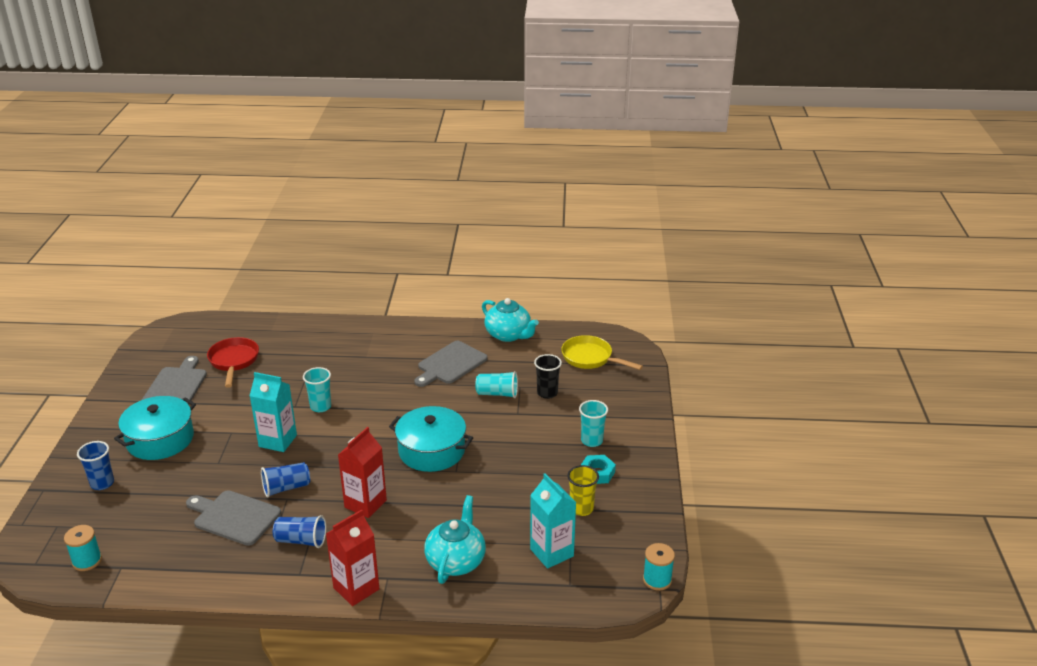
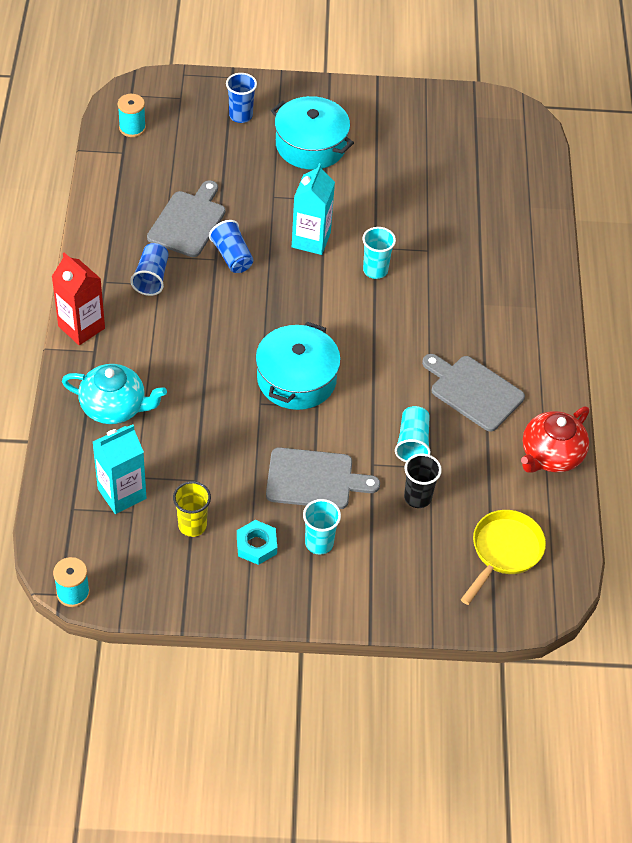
camera: 85 degrees right, 20 degrees up
grey cutting board [142,356,207,405] -> grey cutting board moved to [266,447,380,509]
red pan [207,337,259,388] -> none
red carton [338,427,387,518] -> none
turquoise teapot [482,298,539,342] -> red teapot [521,407,589,473]

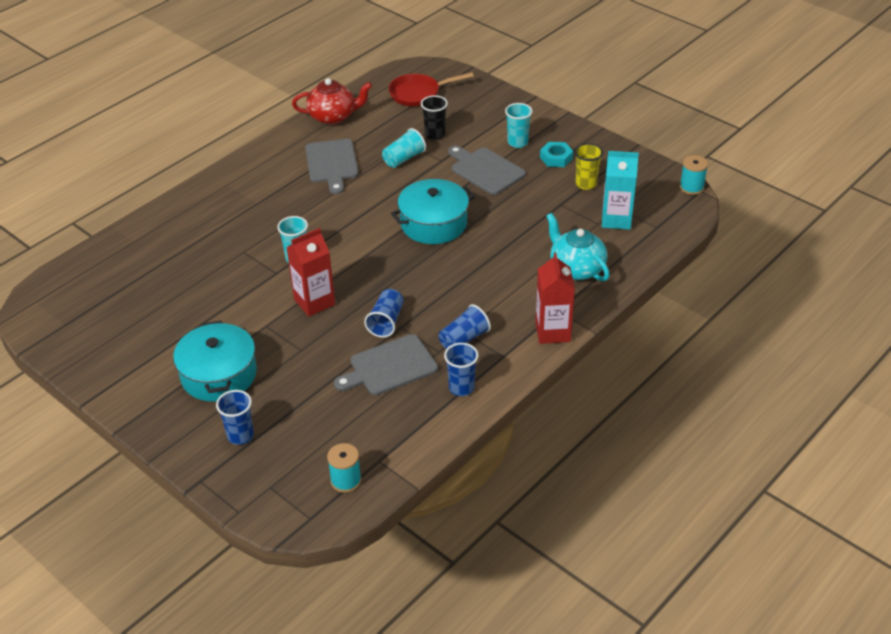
camera: 135 degrees left, 10 degrees down
turquoise carton [292,163,335,255] -> red carton [286,228,335,316]
yellow pan [461,510,546,605] -> red pan [389,72,474,106]
none -> blue cup [444,343,479,396]

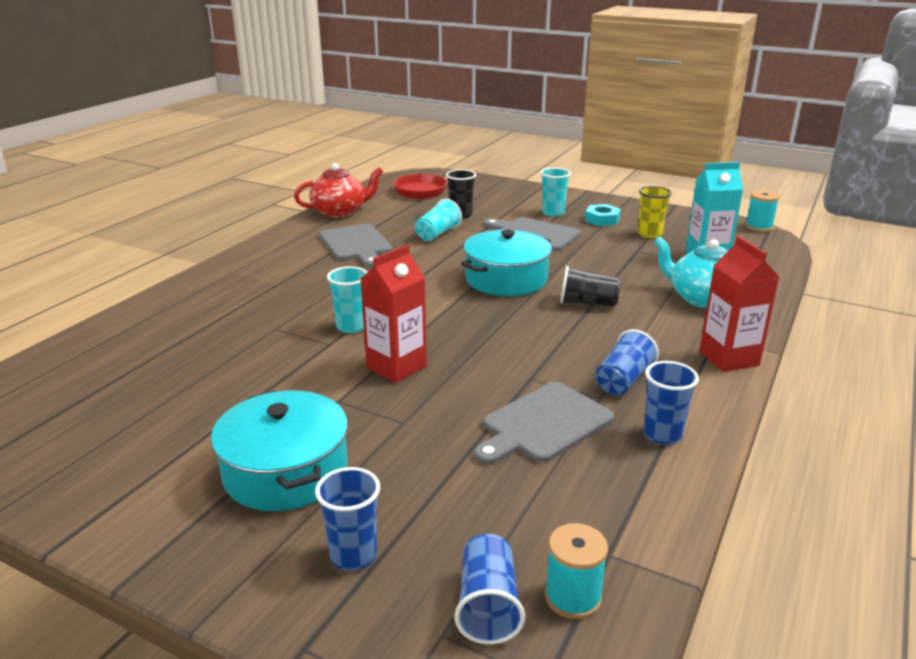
camera: 15 degrees left, 15 degrees down
blue cup [364,289,404,338] -> blue cup moved to [455,534,525,645]
none -> black cup [560,266,621,307]

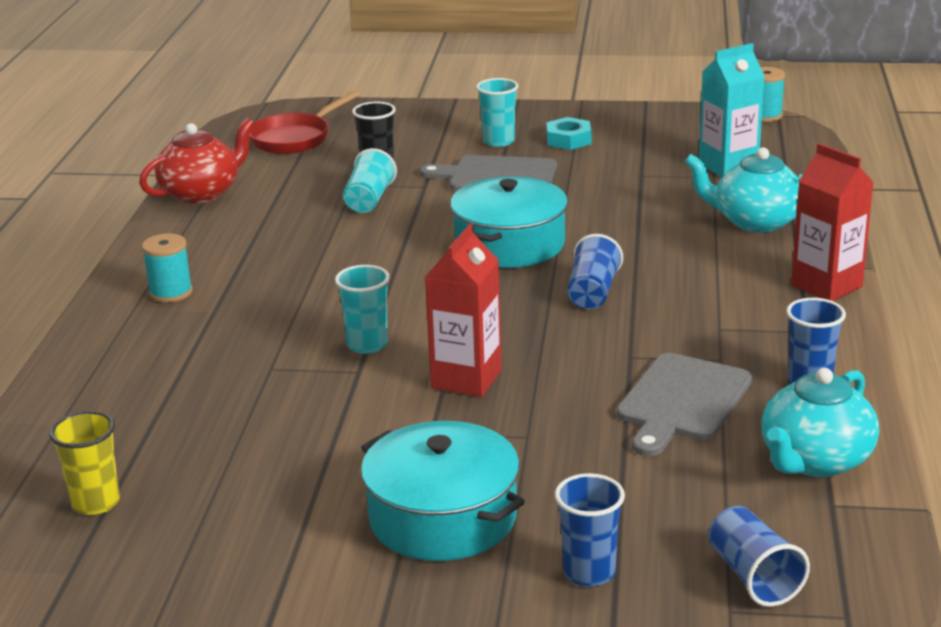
camera: 20 degrees left, 0 degrees up
grey cutting board [319,224,392,267] -> none
turquoise spool [545,523,608,619] -> turquoise spool moved to [142,234,193,303]
black cup [560,266,621,307] -> none
blue cup [596,329,659,395] -> blue cup moved to [567,234,623,309]
yellow cup [638,186,672,238] -> yellow cup moved to [50,411,120,515]
none -> turquoise teapot [761,368,879,477]

